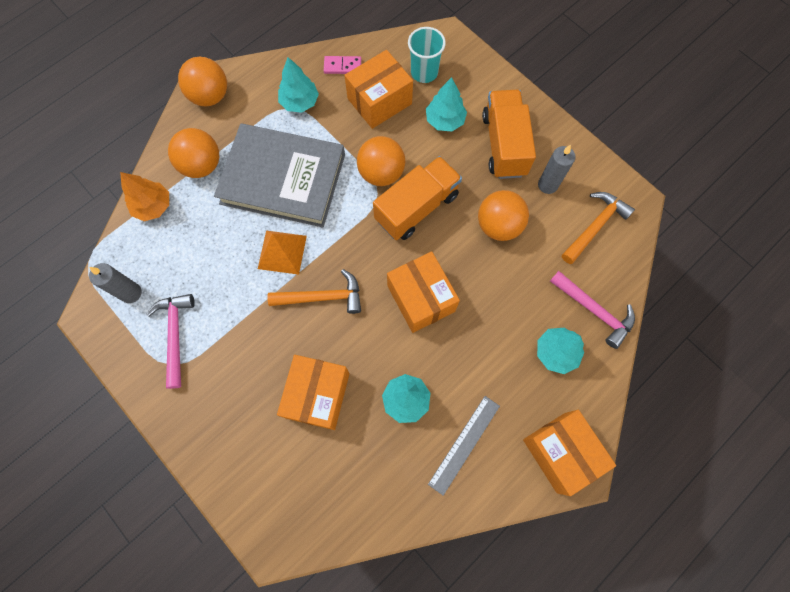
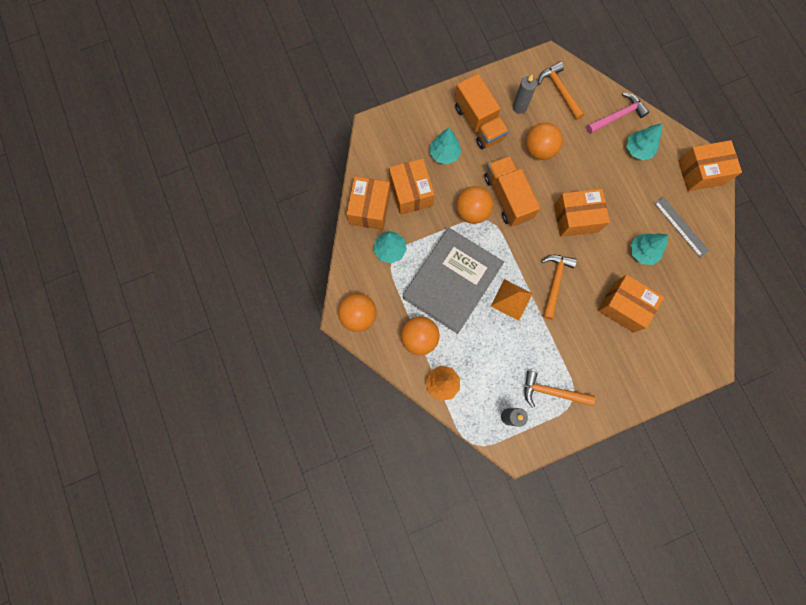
camera: 70 degrees left, 5 degrees up
pink hammer [146,294,195,389] -> orange hammer [524,371,595,408]
pink domino [324,56,361,74] -> orange box [347,176,390,230]
turquoise cup [408,27,446,83] -> none
orange truck [482,90,536,179] -> orange truck turned 135 degrees counterclockwise [454,74,509,149]

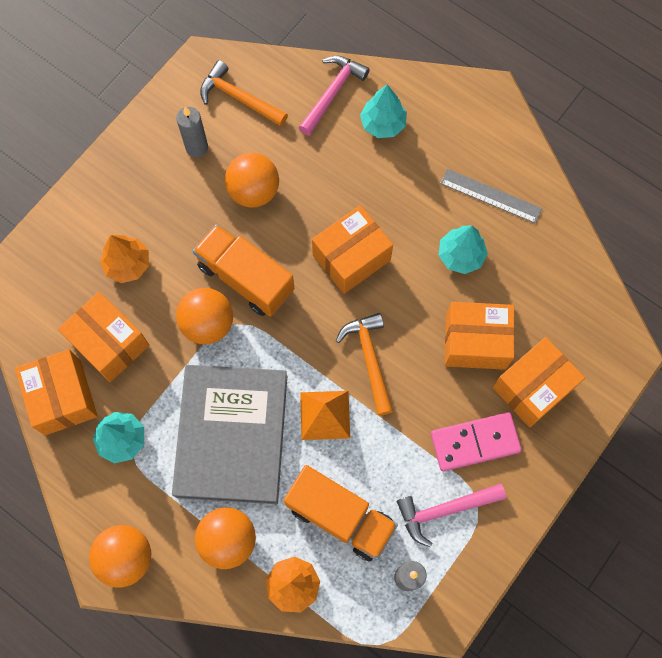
camera: 30 degrees left, 5 degrees down
turquoise tree [430,128,461,165] -> orange tree [100,235,149,283]
orange truck [454,74,509,149] -> orange truck moved to [284,465,398,562]
orange hammer [524,371,595,408] -> pink hammer [397,483,506,547]
orange box [678,140,742,191] -> orange box moved to [492,337,585,428]
none -> pink domino [431,412,522,471]

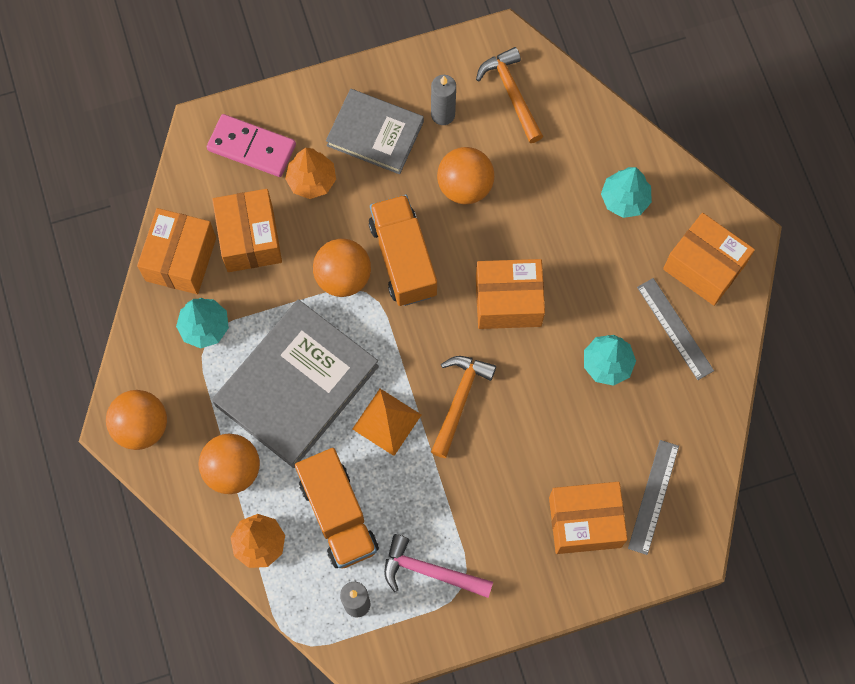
camera: 35 degrees right, 0 degrees up
pink hammer [298,55,370,136] -> none
pink domino [431,412,522,471] -> pink domino moved to [207,114,296,177]
orange box [445,302,515,370] -> orange box moved to [663,213,755,306]
none -> grey book [326,89,424,174]
none -> grey ruler [628,440,679,555]

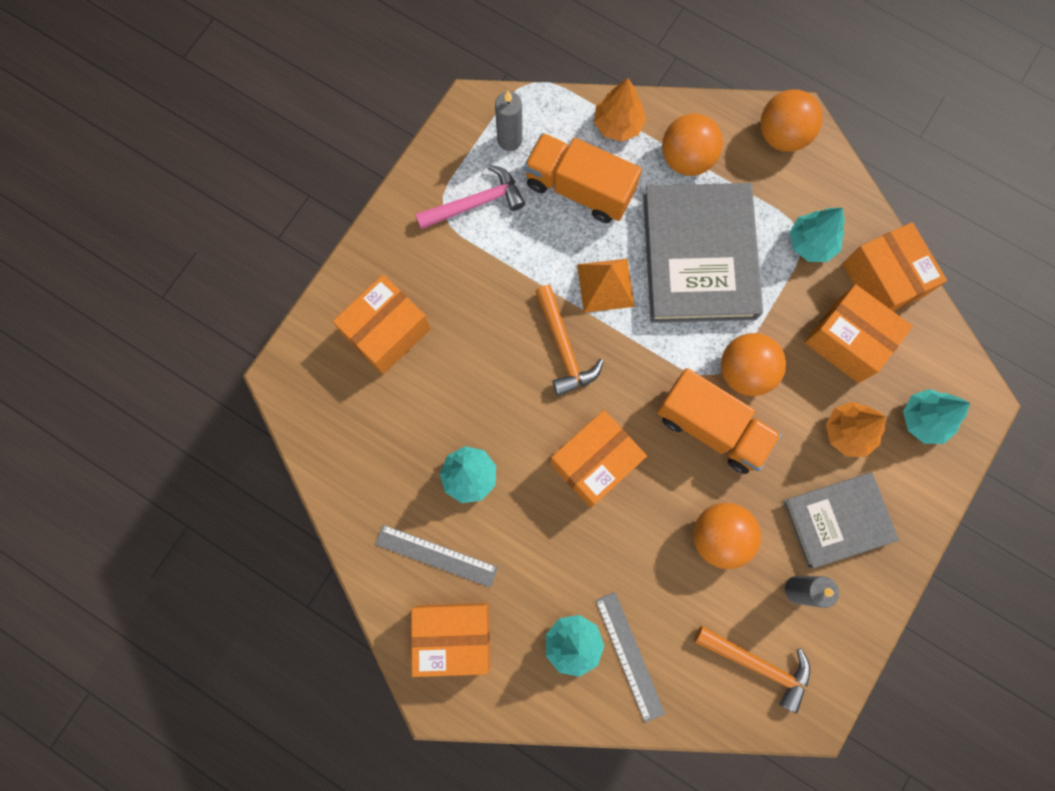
camera: 140 degrees right, 5 degrees up
pink domino [207,114,296,177] -> turquoise tree [903,389,970,444]
grey ruler [628,440,679,555] -> grey ruler moved to [596,592,665,723]

